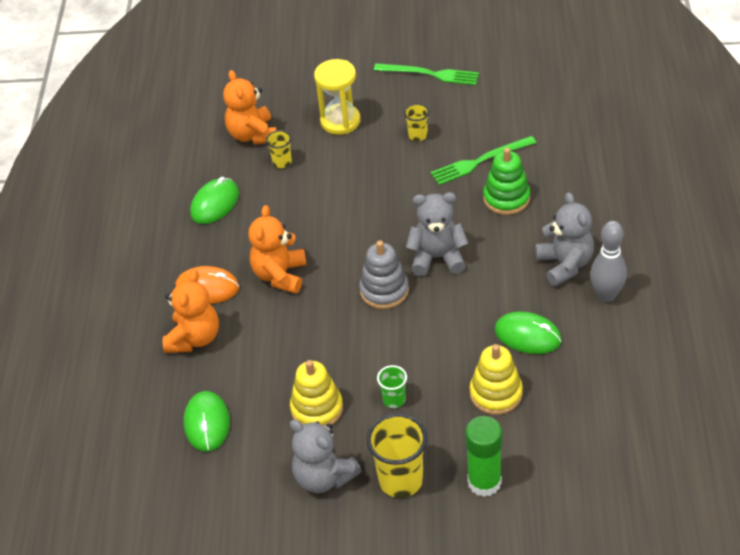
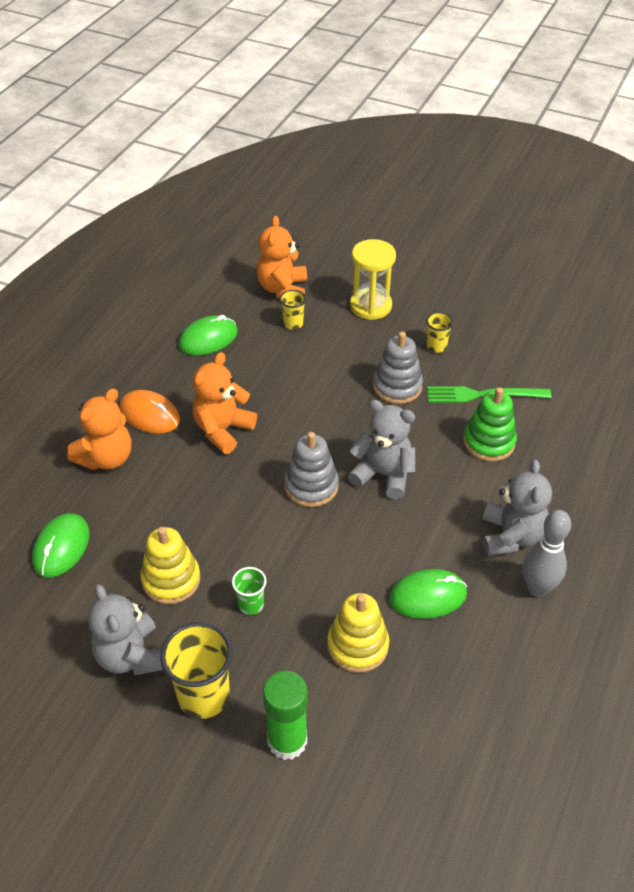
camera: 20 degrees right, 0 degrees up
green fork [374,63,479,85] -> none
green mouse [495,311,562,354] -> green mouse turned 60 degrees counterclockwise [389,569,467,619]
none -> grey stacking toy [373,331,423,404]

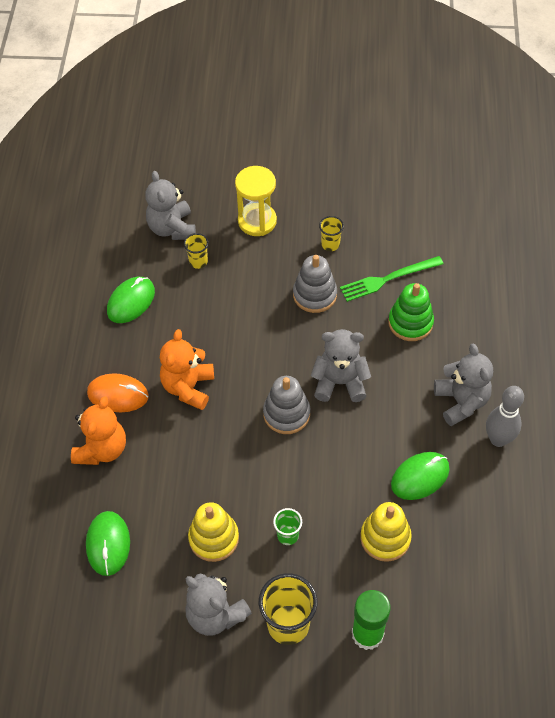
camera: 20 degrees left, 10 degrees up
orange teddy bear [257,216,307,298] -> grey teddy bear [145,171,196,240]

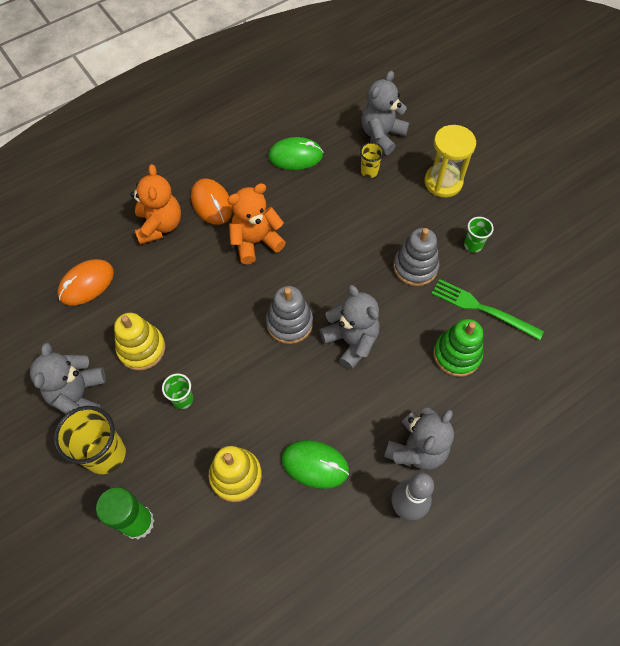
camera: 50 degrees right, 5 degrees up
orange teddy bear [71,396,126,465] -> orange teddy bear turned 75 degrees counterclockwise [130,164,181,245]
green mouse [86,511,130,576] -> orange mouse [58,259,114,306]
yellow cup [319,216,344,251] -> green cup [464,217,494,253]

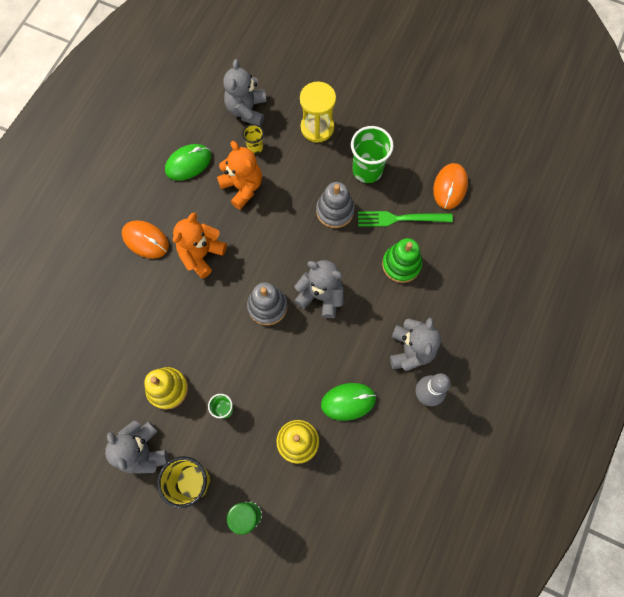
camera: 30 degrees left, 10 degrees up
orange mouse [58,259,114,306] -> orange mouse moved to [433,163,468,209]
orange teddy bear [130,164,181,245] -> orange teddy bear moved to [217,141,262,210]
green cup [464,217,494,253] -> green cup [351,126,394,183], size x1.88

